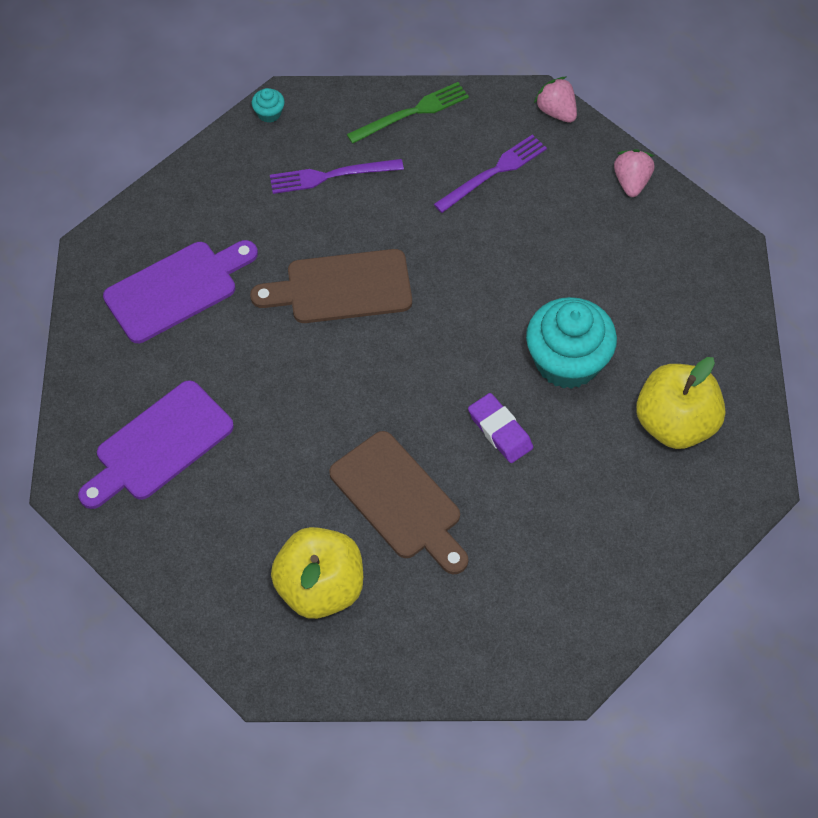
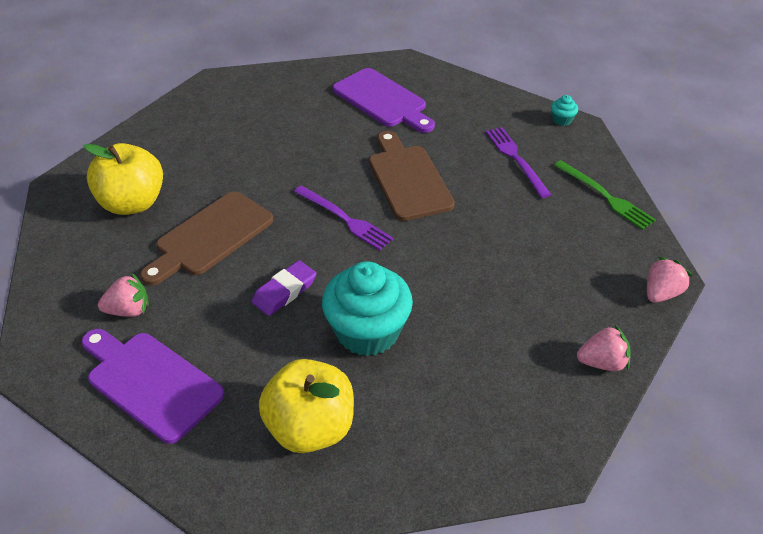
camera: 80 degrees right, 15 degrees down
purple cutting board [78,380,234,509] -> purple cutting board moved to [81,329,225,444]
purple fork [434,134,547,213] -> purple fork moved to [294,185,394,250]
none -> pink strawberry [98,273,149,317]

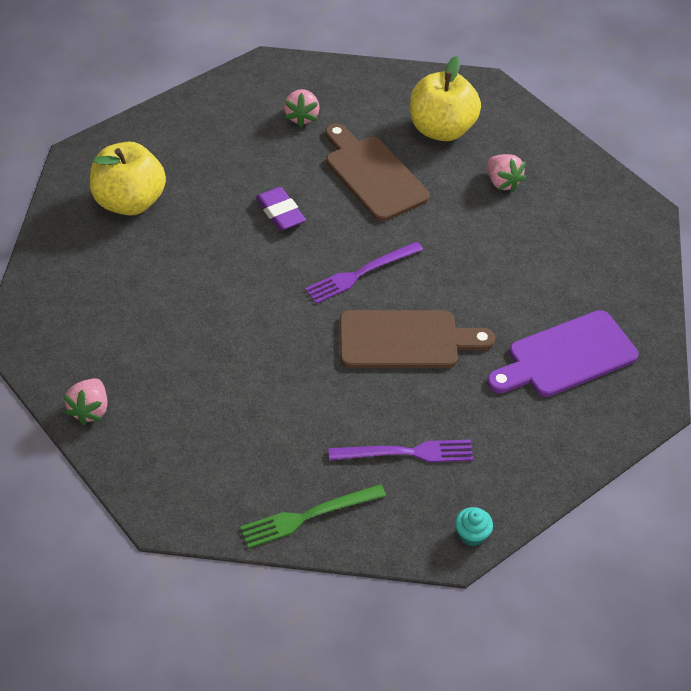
camera: 105 degrees right, 5 degrees up
purple cutting board [81,329,225,444] -> none
turquoise cupcake [322,261,413,356] -> none
pink strawberry [647,257,692,303] -> pink strawberry moved to [488,154,526,192]

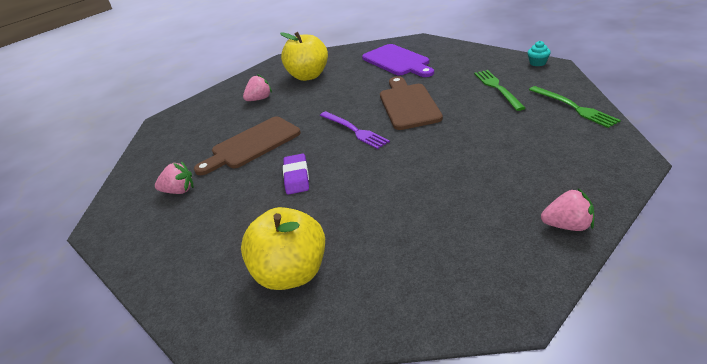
camera: 90 degrees left, 15 degrees down
purple eraser [256,187,306,231] -> purple eraser turned 60 degrees counterclockwise [283,154,309,195]
purple fork [328,440,473,462] -> green fork [474,70,525,111]
yellow apple [410,56,481,141] -> yellow apple moved to [280,32,328,81]

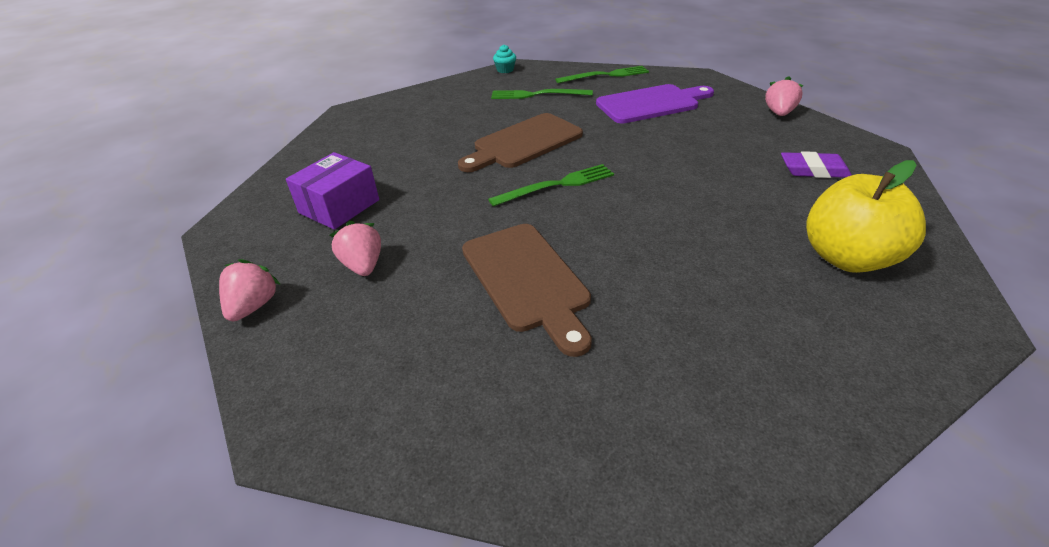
camera: 80 degrees left, 5 degrees up
pink strawberry [155,161,194,194] -> pink strawberry moved to [219,259,281,321]
yellow apple [280,32,328,81] -> purple box [286,152,379,230]
purple eraser [283,154,309,195] -> purple eraser moved to [781,151,852,178]
purple fork [320,111,390,149] -> green fork [488,164,614,207]
purple cutting board [362,44,434,77] -> purple cutting board moved to [596,84,714,124]
brown cutting board [380,76,443,130] -> brown cutting board turned 45 degrees counterclockwise [458,113,583,172]

